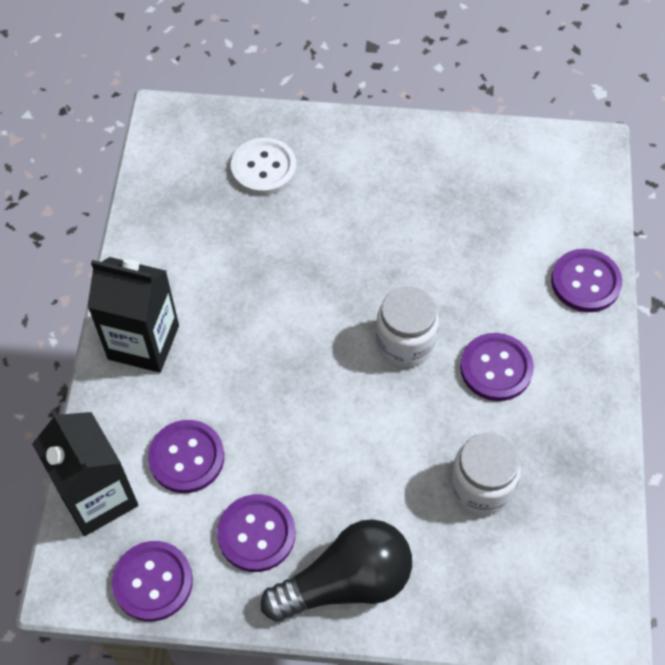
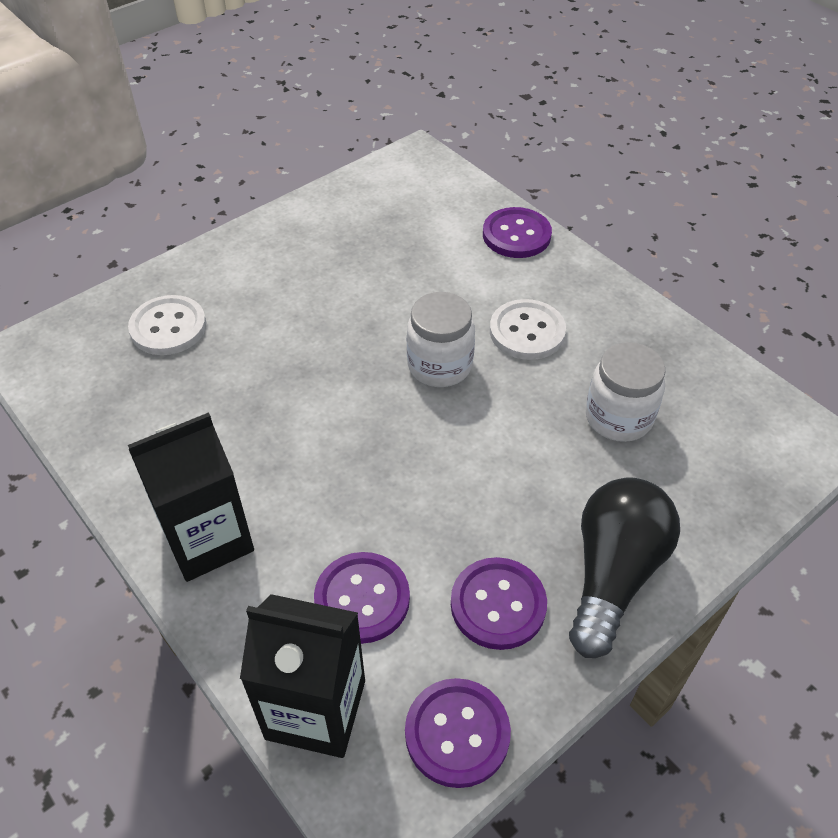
camera: 45 degrees left, 10 degrees down
purple button [460,333,534,401] -> white button [490,299,566,360]

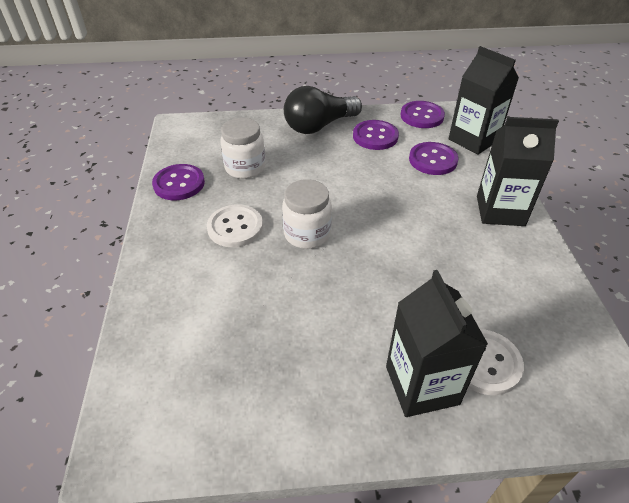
camera: 145 degrees left, 5 degrees down
purple button [483,207,552,258] -> purple button moved to [152,164,205,200]
none -> black carton [386,270,488,417]

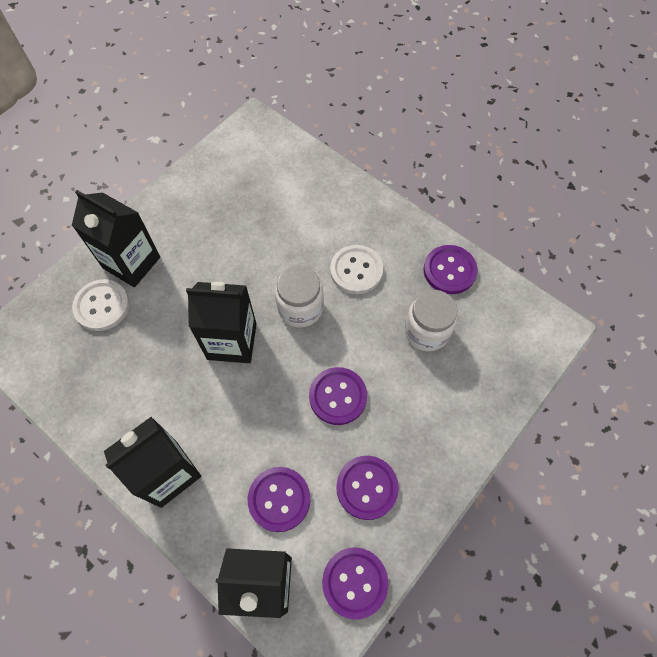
camera: 135 degrees right, 20 degrees up
black light bulb [284,86,362,134] -> none
none -> black carton [186,282,257,363]
none -> purple button [309,367,367,425]

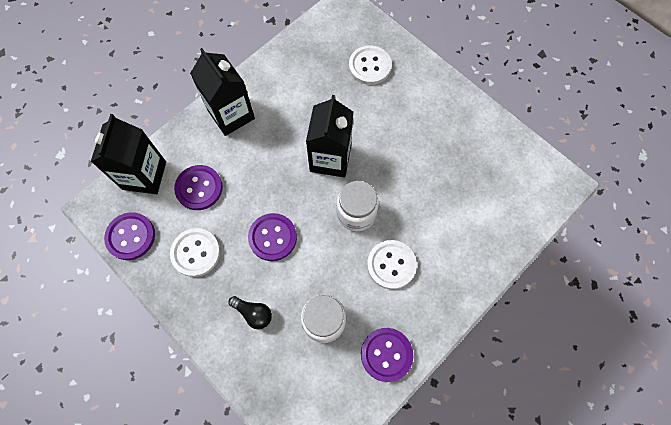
camera: 95 degrees right, 5 degrees up
black carton [72,190,160,287] -> none
purple button [336,456,399,520] -> white button [170,228,220,277]
none -> black light bulb [229,296,272,329]

